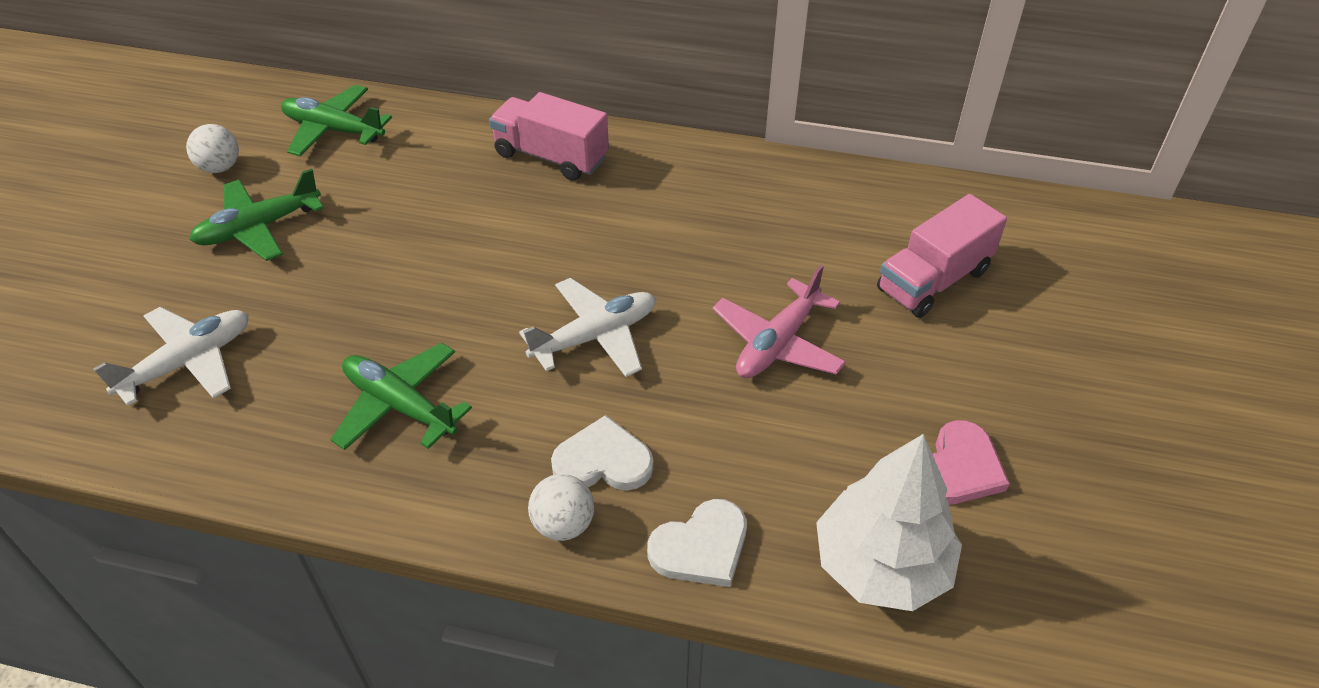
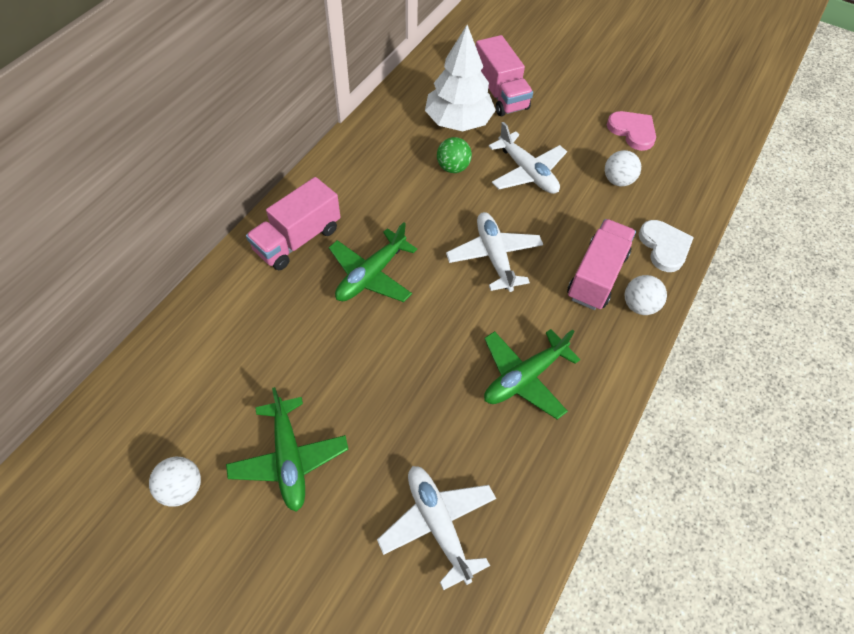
camera: 75 degrees left, 10 degrees up
green plane [281,85,392,157] -> green plane moved to [329,222,417,302]
white heart [551,415,653,490] -> pink truck [567,219,636,310]
pink plane [713,265,846,378] -> white plane [489,122,567,194]
white tree [816,434,962,611] -> white tree moved to [425,25,496,131]
none -> green ball [437,137,472,173]
none -> white ball [605,150,641,186]

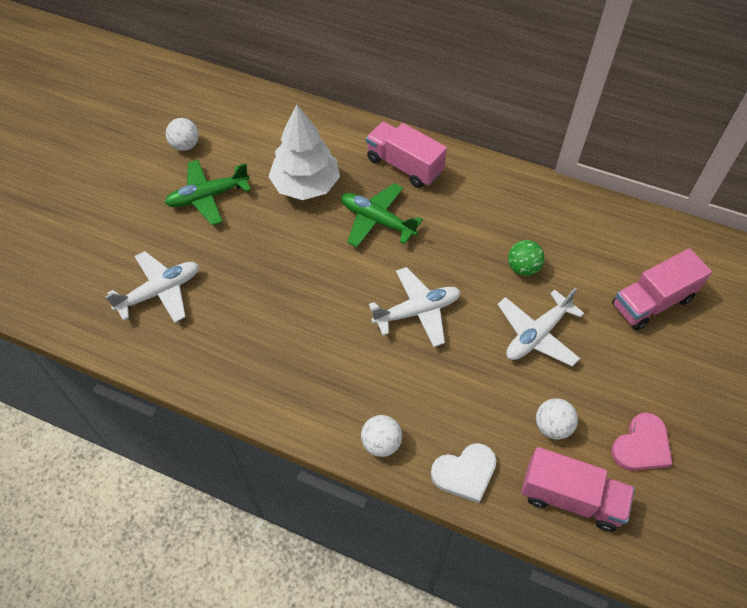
camera: 85 degrees right, 0 degrees up
white tree [425,25,496,131] -> white tree moved to [269,104,340,200]
green plane [484,329,581,419] -> none
pink truck [567,219,636,310] -> pink truck moved to [521,447,635,532]

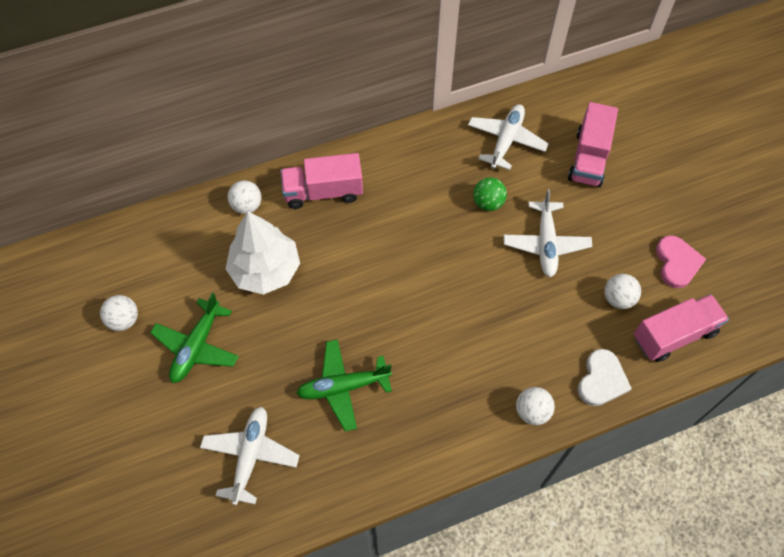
camera: 45 degrees left, 5 degrees up
green plane [341,183,423,248] -> green plane moved to [296,339,392,431]
white plane [369,267,461,347] -> white plane moved to [468,104,549,170]
none -> white ball [228,180,261,214]

